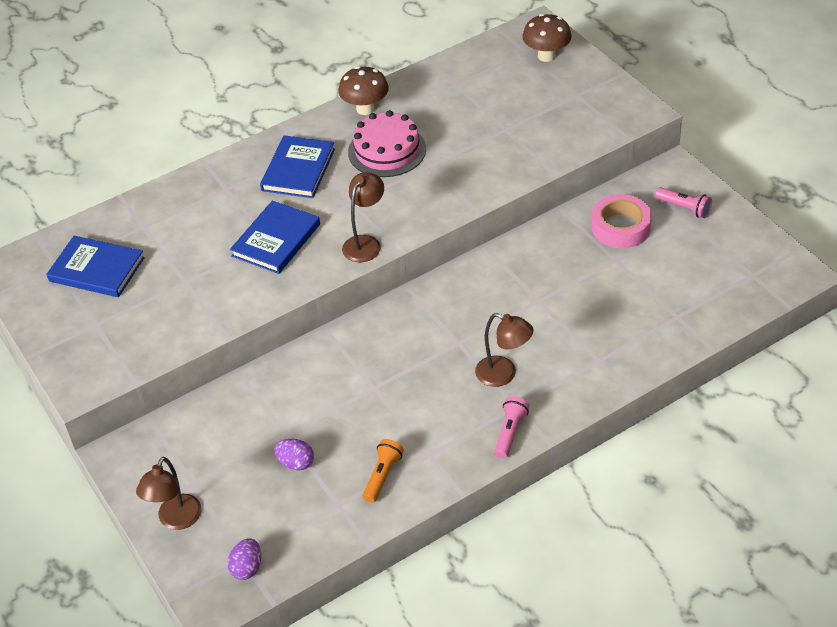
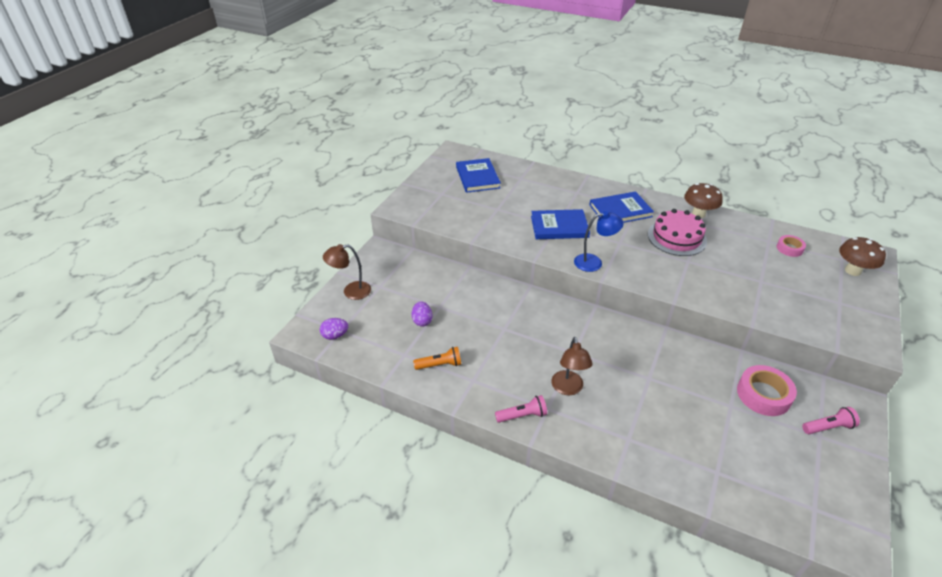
camera: 55 degrees right, 5 degrees down
brown lamp [342,172,384,262] -> blue lamp [574,211,624,272]
pink flashlight [655,187,712,218] -> pink flashlight turned 105 degrees counterclockwise [802,407,860,434]
none -> pink tape [777,235,806,257]

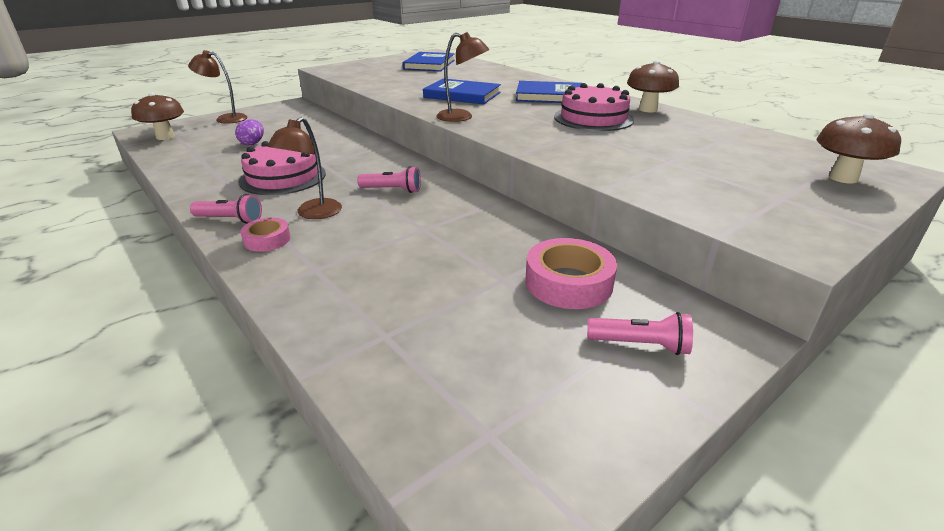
camera: 25 degrees right, 10 degrees down
purple egg [320,318,348,340] -> brown mushroom [131,93,184,140]
orange flashlight [413,347,461,370] -> none
blue lamp [574,211,624,272] -> brown lamp [436,32,489,122]
pink tape [777,235,806,257] -> pink tape moved to [241,218,291,252]
none -> pink cake [238,141,326,195]
none -> pink flashlight [357,166,421,193]

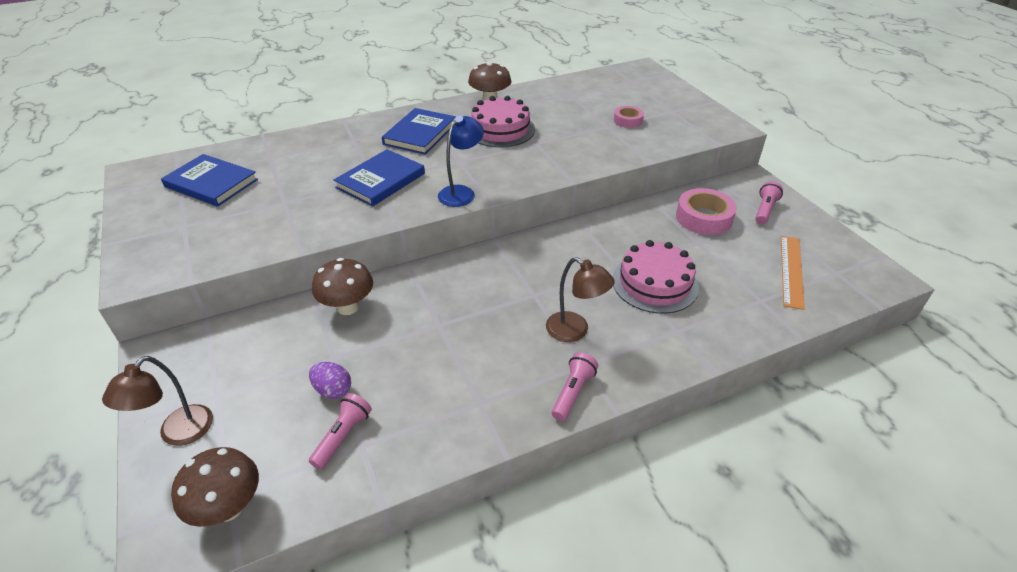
camera: 75 degrees left, 10 degrees up
pink cake [238,141,326,195] -> pink cake moved to [612,240,699,314]
pink tape [241,218,291,252] -> pink tape moved to [614,106,644,128]
pink flashlight [357,166,421,193] -> pink flashlight moved to [309,393,372,470]
brown lamp [436,32,489,122] -> blue lamp [438,116,484,207]
brown mushroom [817,113,901,183] -> brown mushroom moved to [312,258,373,315]
none -> orange ruler [781,236,805,310]

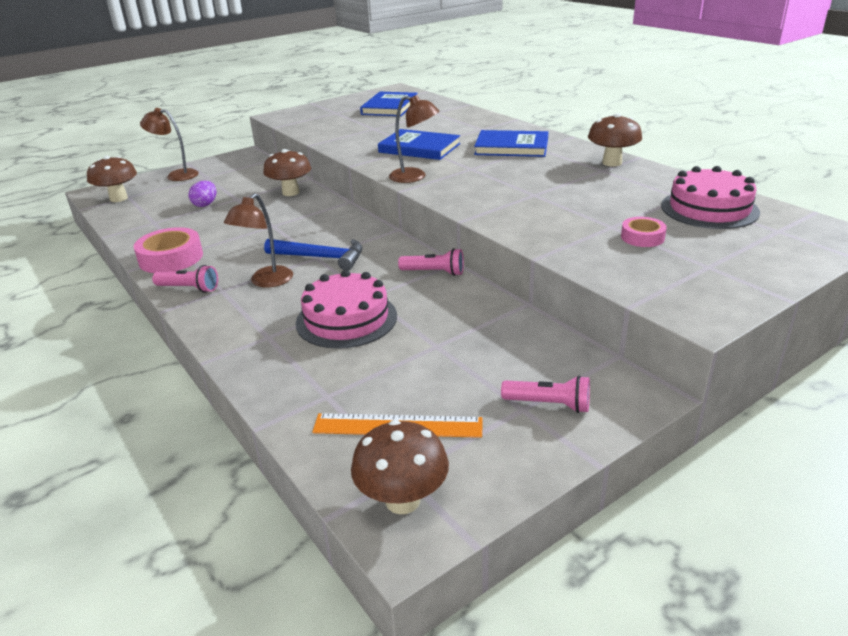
camera: 80 degrees right, 10 degrees down
pink flashlight [309,393,372,470] -> pink flashlight moved to [398,248,464,276]
blue lamp [438,116,484,207] -> brown lamp [389,95,440,183]
pink cake [471,96,535,148] -> pink cake moved to [661,166,760,229]
pink tape [676,188,737,235] -> pink tape moved to [134,227,203,273]
none -> blue hammer [264,239,363,271]
none -> brown mushroom [351,420,449,514]

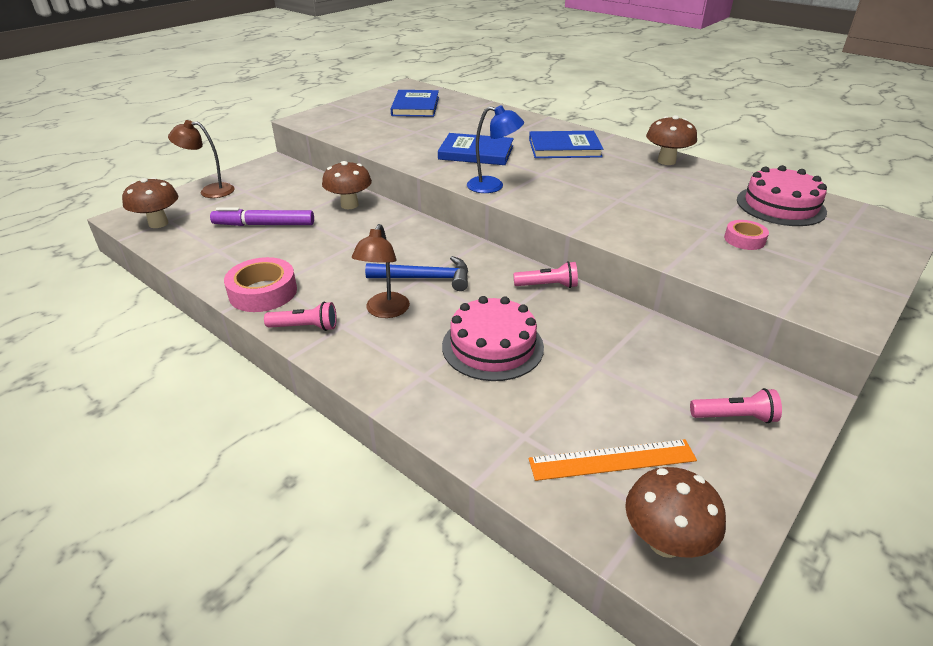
camera: 15 degrees left, 5 degrees up
purple egg [188,181,216,207] -> purple marker [210,207,314,226]
brown lamp [389,95,440,183] -> blue lamp [467,105,524,193]

